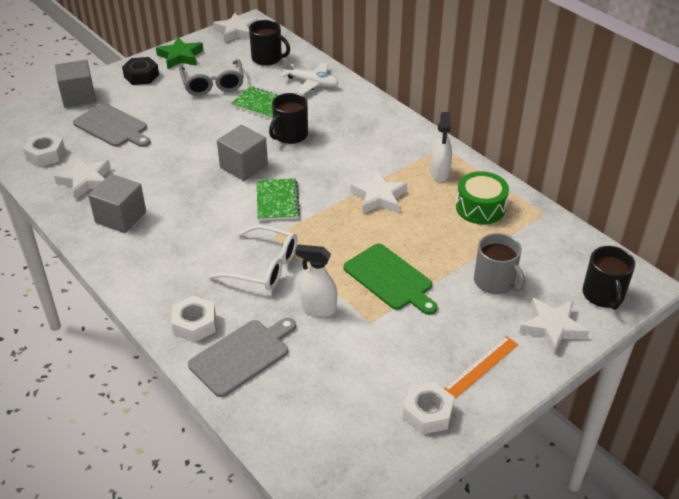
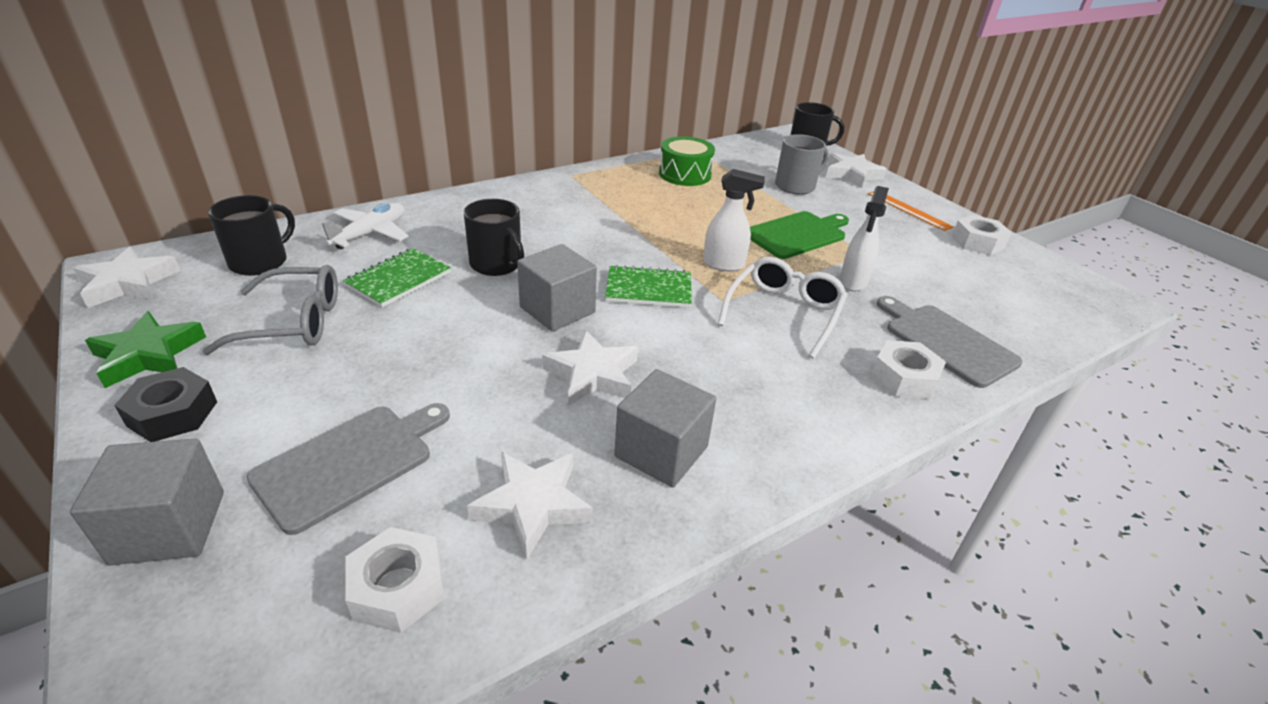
camera: 85 degrees left, 5 degrees down
white star [350,171,407,213] -> white star moved to [542,330,638,405]
white spray bottle [430,112,452,182] -> white spray bottle moved to [703,169,765,272]

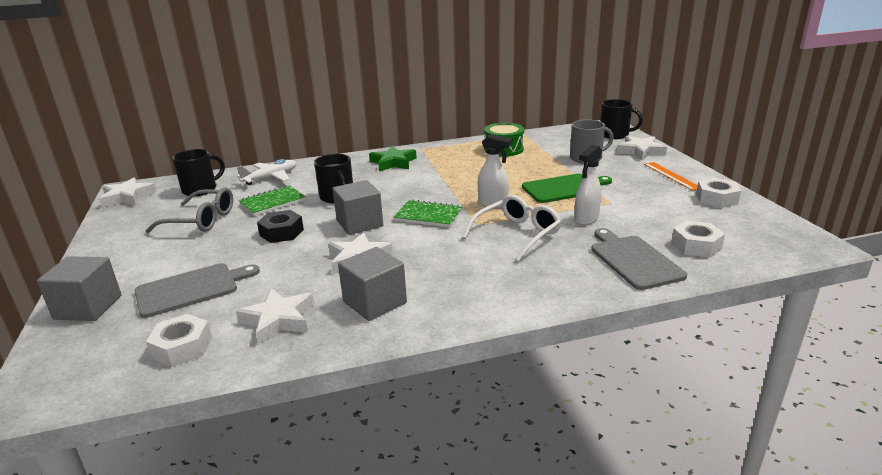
camera: 20 degrees right, 10 degrees down
green star [85,311,206,388] -> green star moved to [369,146,417,171]
black nut [114,367,217,442] -> black nut moved to [257,210,304,243]
white nut [871,340,946,399] -> white nut moved to [671,221,725,257]

